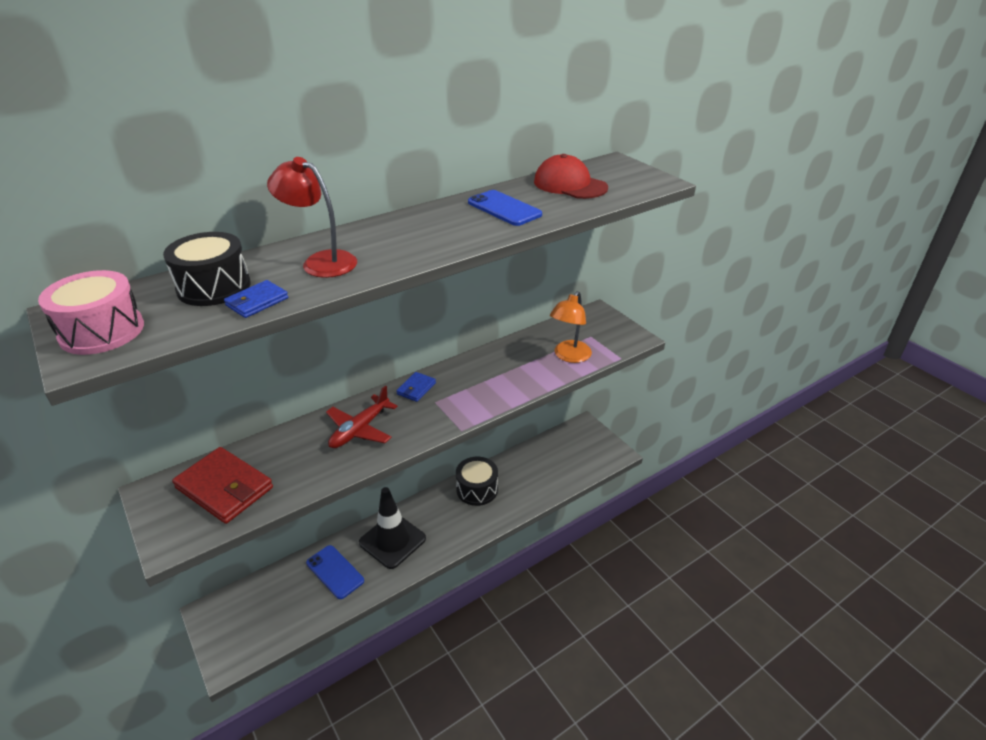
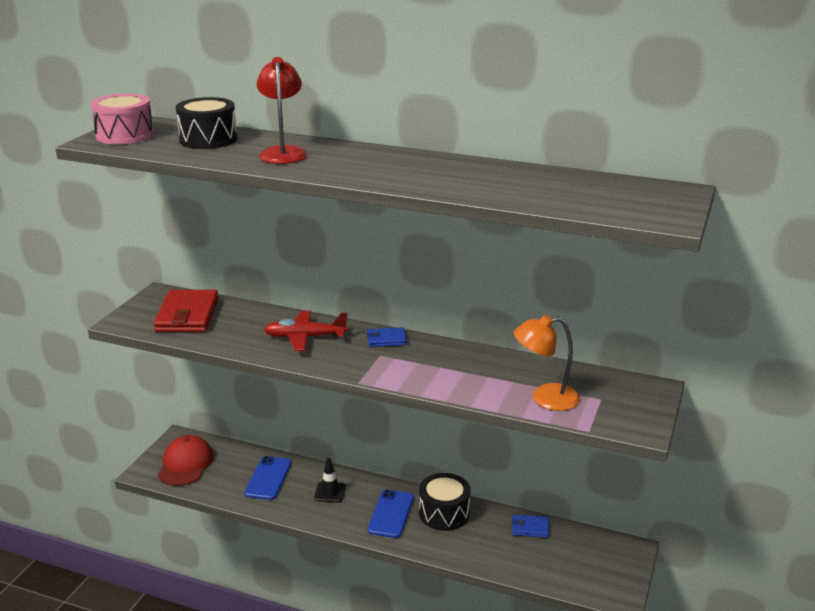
camera: 55 degrees right, 10 degrees down
blue wallet [224,280,288,318] -> blue wallet moved to [512,515,549,538]
black traffic cone [359,487,426,569] -> black traffic cone [314,457,346,502], size x0.51
blue phone [468,190,542,226] -> blue phone moved to [367,489,414,538]
red cap [534,154,608,199] -> red cap moved to [158,435,214,486]

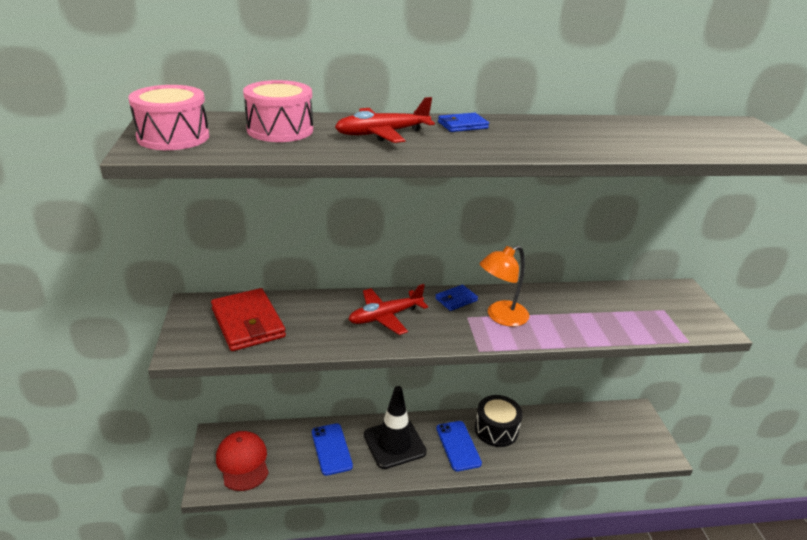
camera: 30 degrees left, 5 degrees up
black drum [176,97,237,149] -> pink drum [243,80,313,142]
red lamp [257,57,307,164] -> red plane [335,97,435,143]
black traffic cone [314,457,346,502] -> black traffic cone [364,386,427,469], size x1.96
blue wallet [512,515,549,538] -> blue wallet moved to [438,113,489,132]
orange lamp [514,315,580,411] -> orange lamp moved to [480,245,529,327]

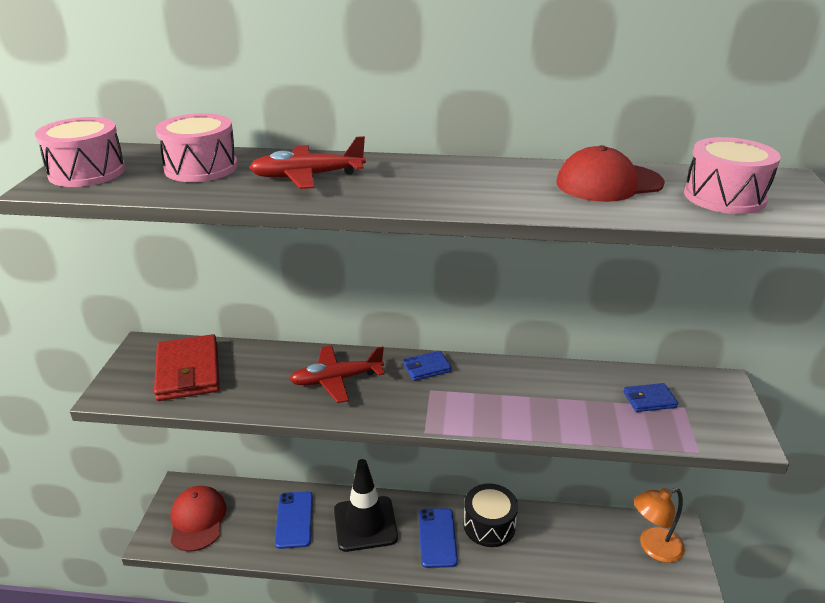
camera: 15 degrees right, 0 degrees up
blue wallet [438,113,489,132] -> blue wallet moved to [623,383,678,412]
orange lamp [480,245,529,327] -> orange lamp moved to [634,488,685,563]
none -> red cap [556,145,665,202]
none -> pink drum [684,137,781,214]

